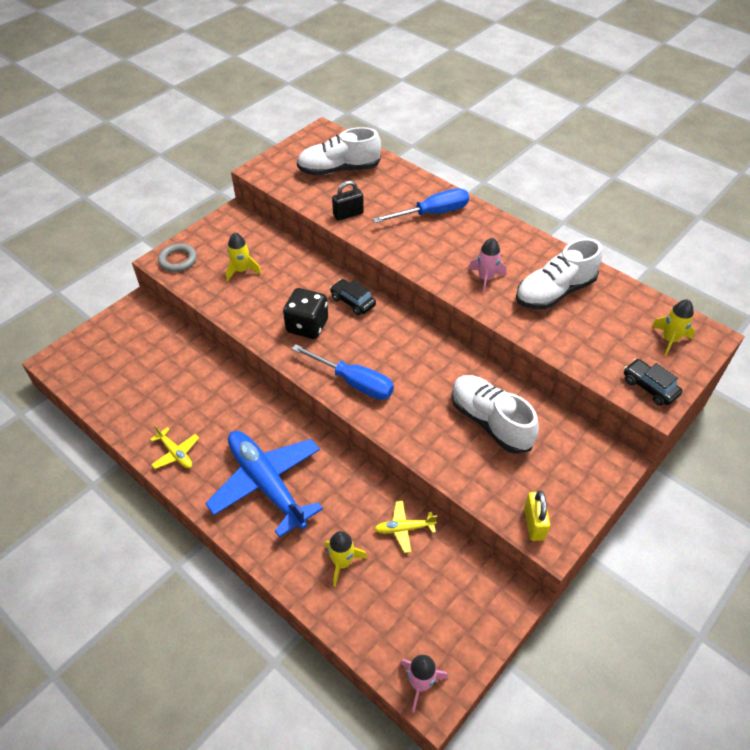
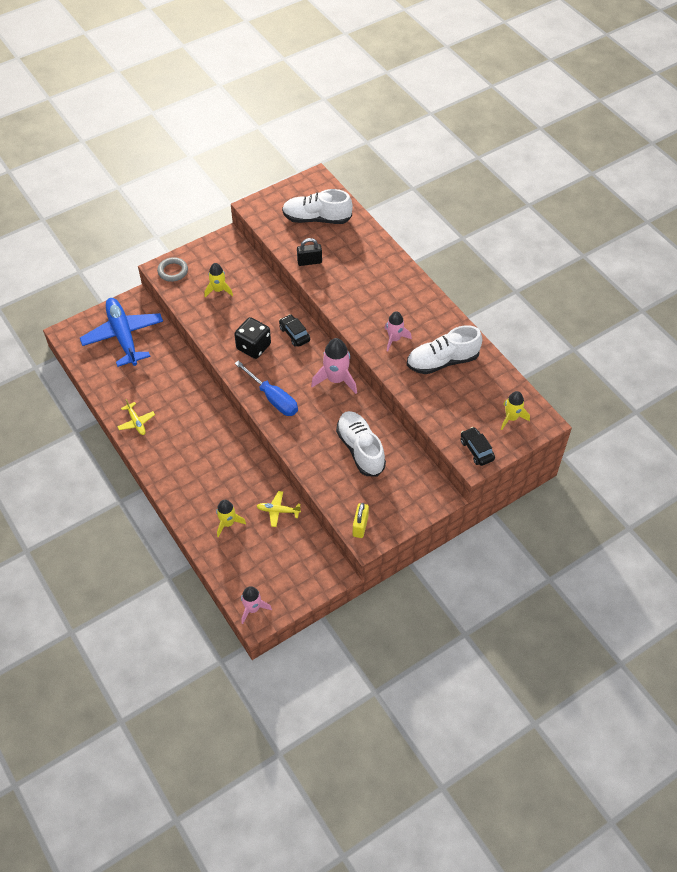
camera: 15 degrees right, 5 degrees up
blue plane [205,431,323,538] -> blue plane moved to [80,298,163,367]
blue screwdriver [373,188,469,223] -> none
none -> pink rocket [311,338,357,394]

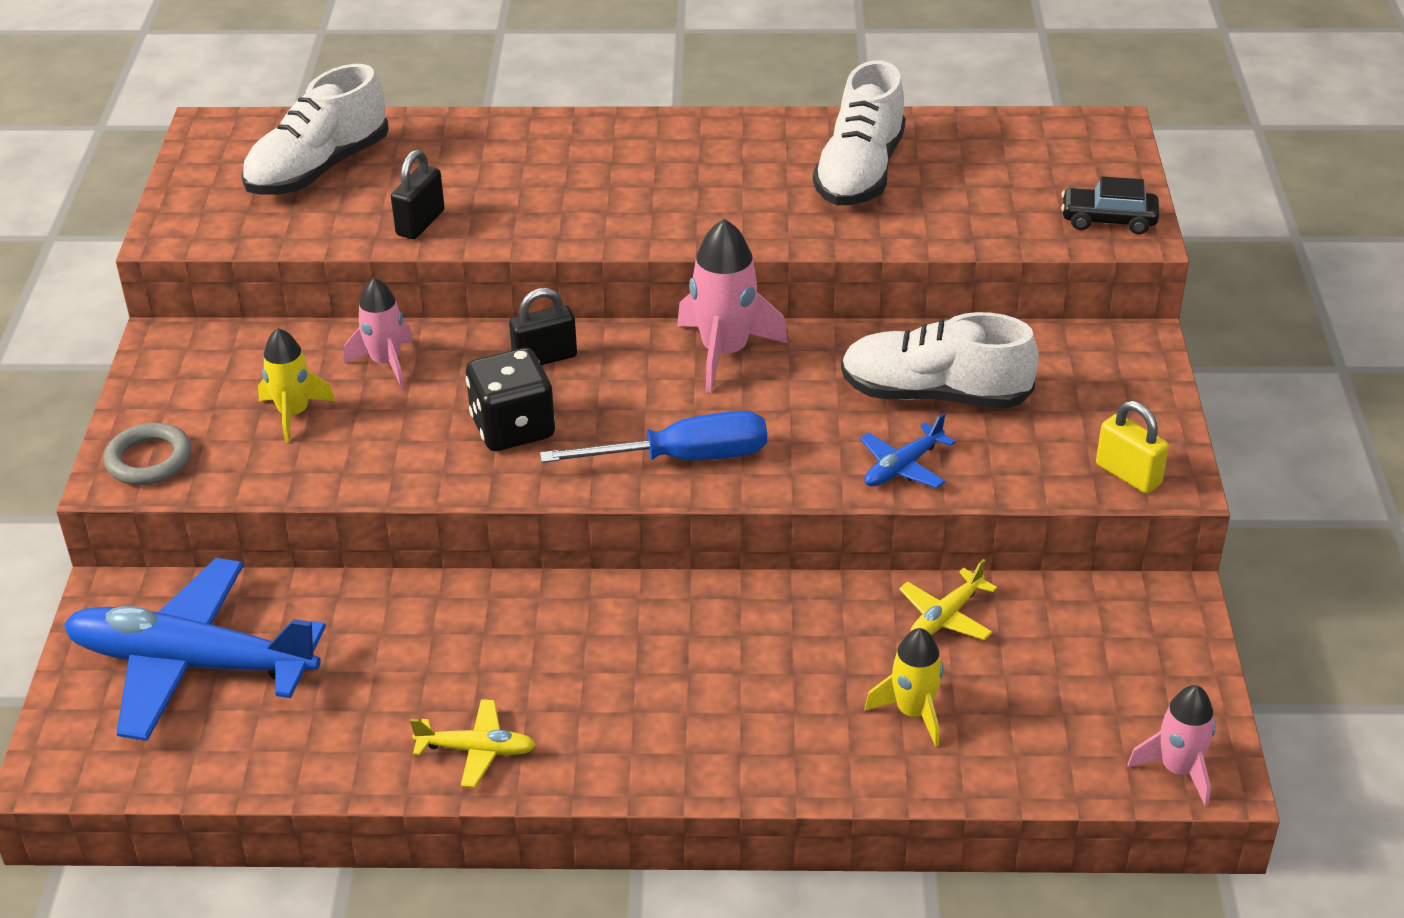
camera: 55 degrees left, 15 degrees down
black car [279,314,310,347] -> black padlock [509,288,577,365]
pink rocket [384,311,412,352] -> pink rocket moved to [344,278,413,386]
yellow rocket [501,391,530,430] -> none
none -> blue plane [860,413,956,488]

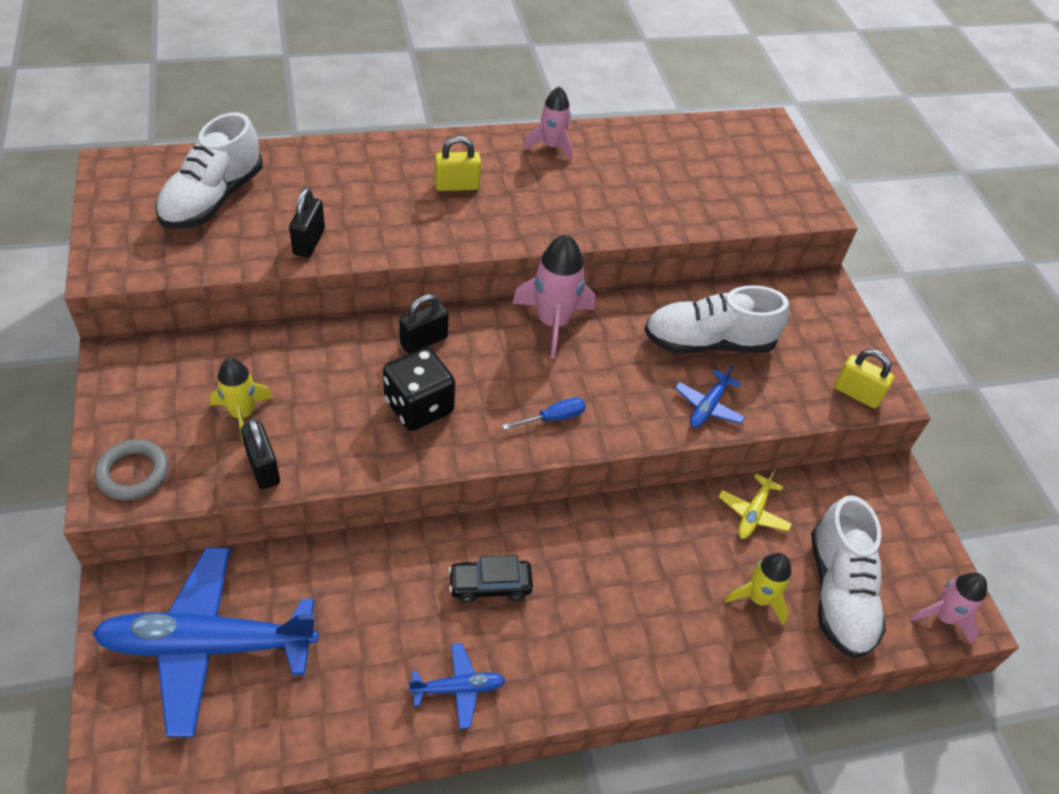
camera: 20 degrees left, 10 degrees up
pink rocket [344,278,413,386] -> pink rocket moved to [524,86,572,162]
yellow plane [410,699,536,788] -> blue plane [409,643,506,729]
blue screwdriver [540,411,767,463] -> blue screwdriver [502,397,586,430], size x0.52
white shoe [813,60,906,205] -> white shoe moved to [811,495,886,659]
black car [1061,176,1159,234] -> black car moved to [448,555,533,604]
none -> black padlock [241,418,280,489]
none -> yellow padlock [435,136,481,191]

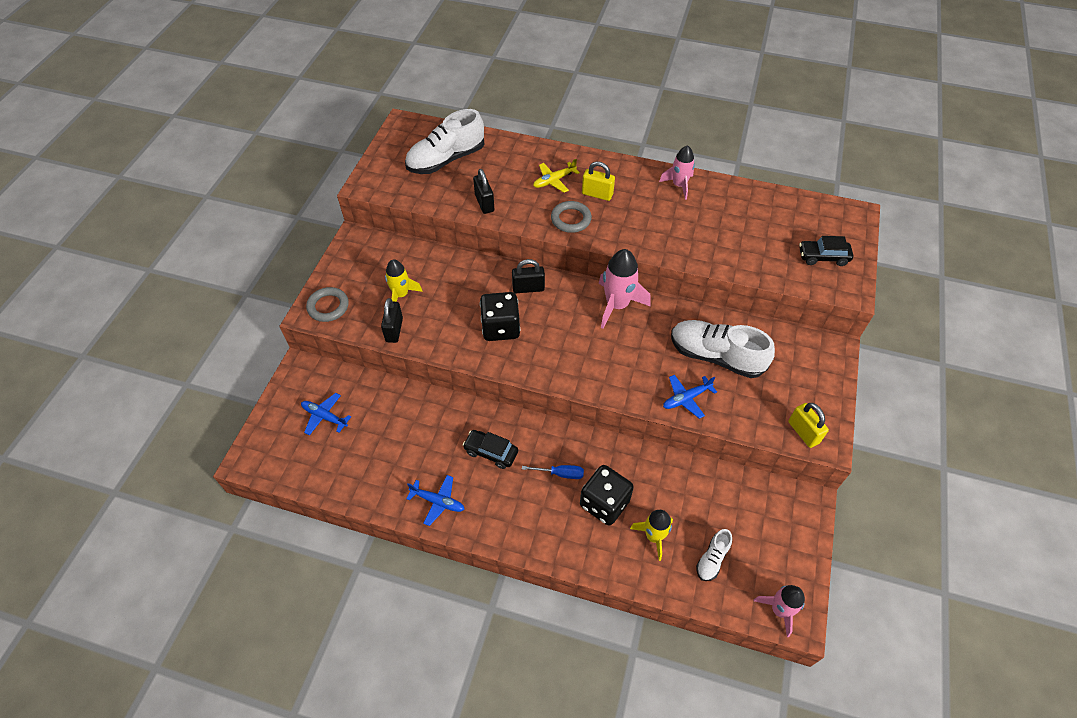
camera: 35 degrees right, 5 degrees up
blue plane [92,547,319,737] -> blue plane [301,393,351,436], size x0.44
black padlock [289,188,325,257] -> black padlock turned 60 degrees counterclockwise [473,169,494,214]
blue screwdriver [502,397,586,430] -> blue screwdriver moved to [522,465,584,479]
yellow plane [718,469,792,539] -> yellow plane moved to [533,159,580,192]
white shoe [811,495,886,659] -> white shoe [696,529,732,581], size x0.49
none -> grey ring [551,201,592,233]
none -> black dice [580,465,634,526]
none -> black car [799,236,853,266]

